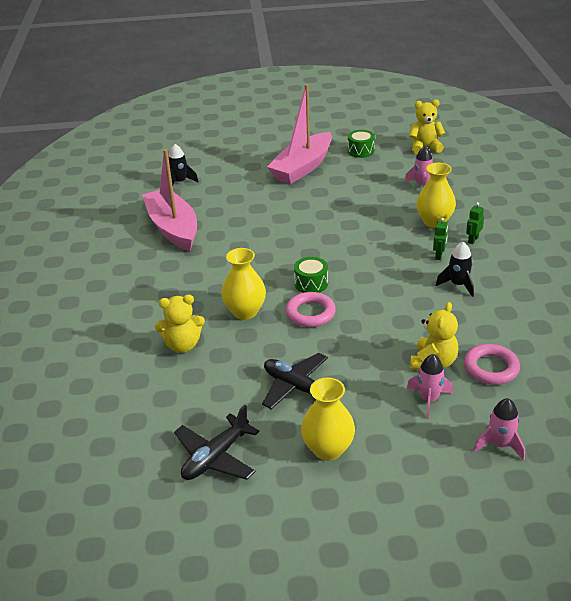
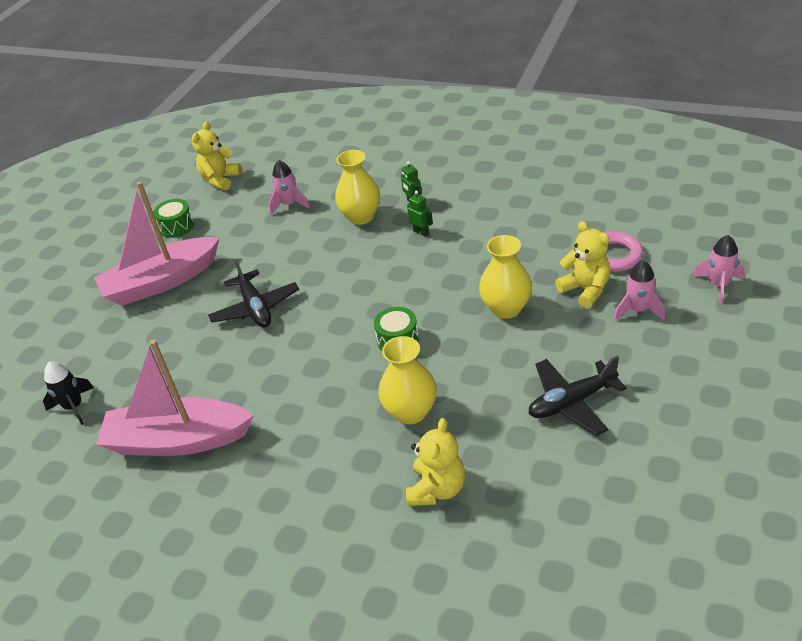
camera: 60 degrees left, 5 degrees up
black plane [174,405,259,480] -> black plane moved to [208,259,299,327]
pink boat [267,84,332,184] -> pink boat turned 90 degrees clockwise [94,182,220,306]
pink ring [286,292,336,327] -> none
yellow vase [301,378,355,461] -> yellow vase moved to [479,235,532,319]
black rocket [436,242,474,297] -> none

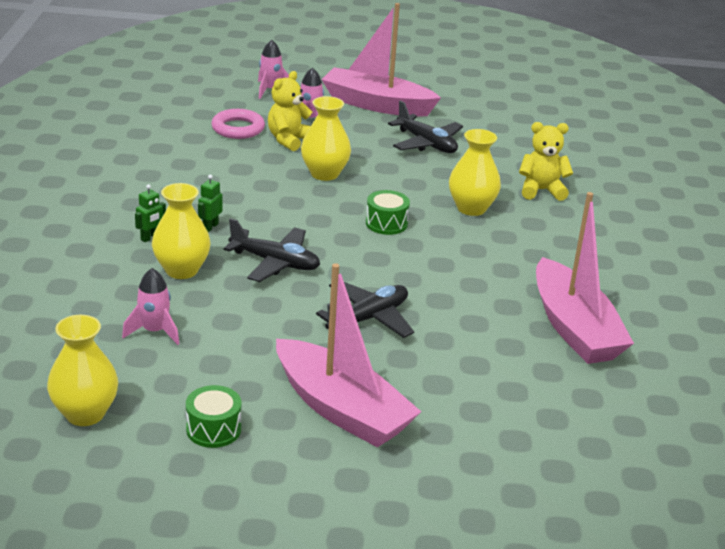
camera: 115 degrees left, 10 degrees down
black rocket [43,362,94,425] -> none
yellow teddy bear [192,122,242,191] -> yellow vase [47,315,118,426]
none -> black plane [224,218,320,282]
none -> pink boat [321,3,441,117]

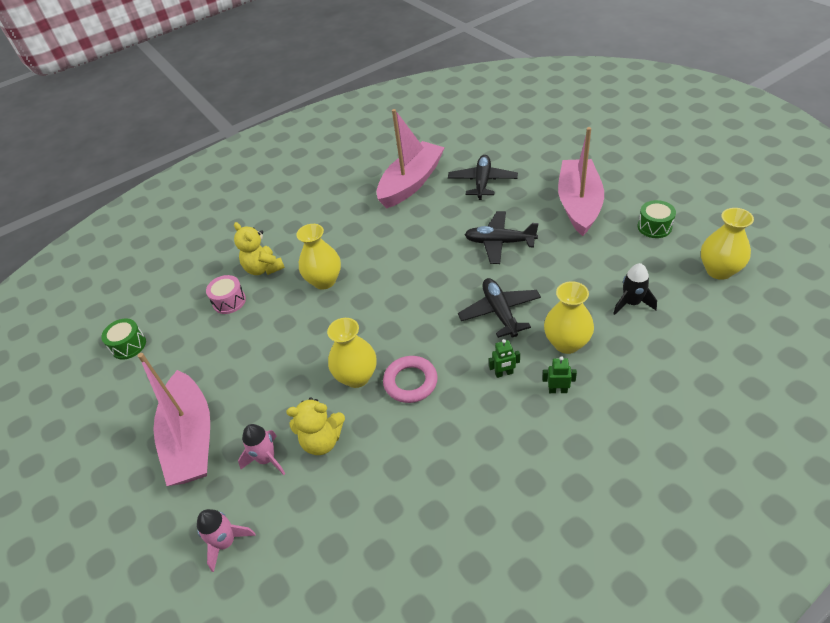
camera: 120 degrees left, 15 degrees up
pink rocket [122,268,180,345] -> black rocket [613,263,657,315]
pink ring [211,109,265,139] -> pink ring moved to [383,356,438,403]
green drum [366,190,410,235] -> green drum moved to [101,319,146,360]
black plane [388,100,463,153] -> black plane moved to [448,155,518,200]
none -> pink drum [206,275,246,314]

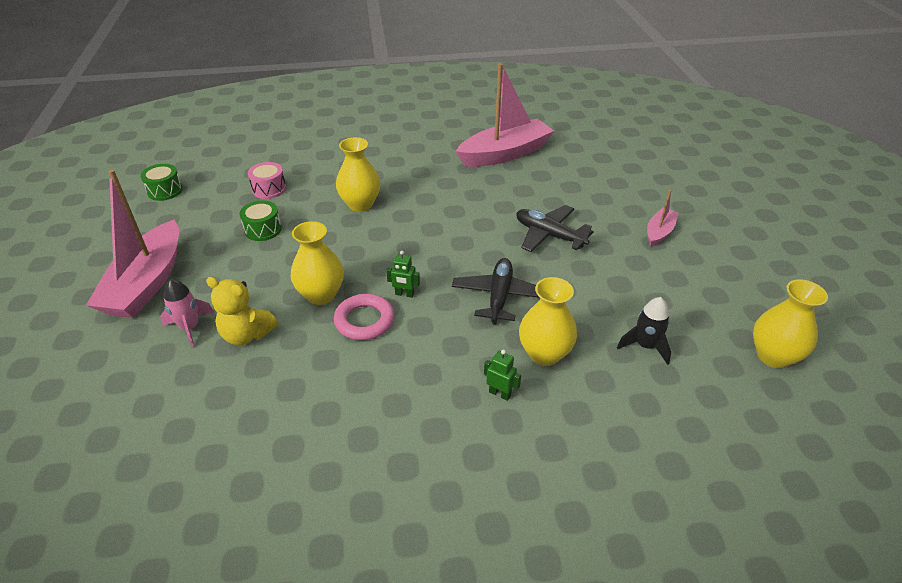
camera: 20 degrees right, 5 degrees down
pink rocket [197,509,256,572] -> none
yellow teddy bear [234,222,285,275] -> none
black plane [448,155,518,200] -> none
green robot [489,339,520,378] -> green robot moved to [386,251,420,298]
pink boat [558,127,604,236] -> pink boat [647,190,679,247], size x0.49
green drum [638,200,676,238] -> green drum moved to [240,200,282,241]

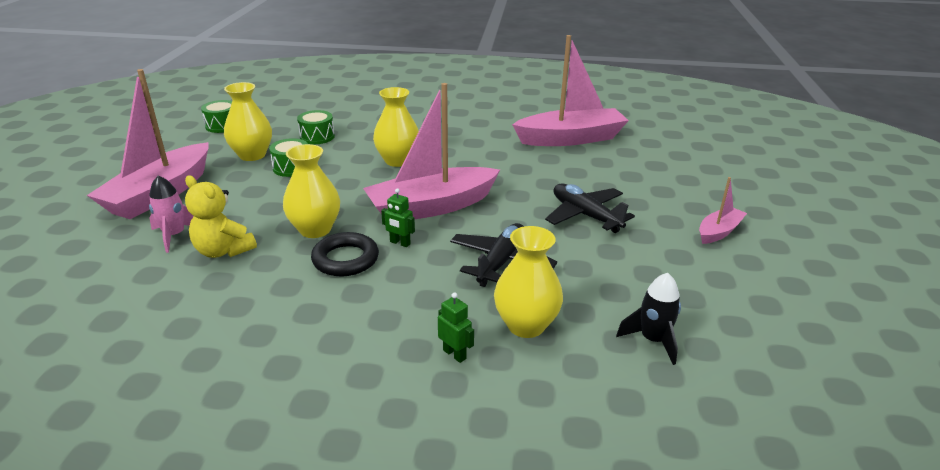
camera: 15 degrees right, 10 degrees down
pink drum [248,162,286,199] -> green drum [297,110,335,144]
pink ring [334,294,395,340] -> black ring [311,232,379,276]
yellow vase [753,279,828,368] -> yellow vase moved to [224,82,272,161]
none -> pink boat [363,83,500,219]

